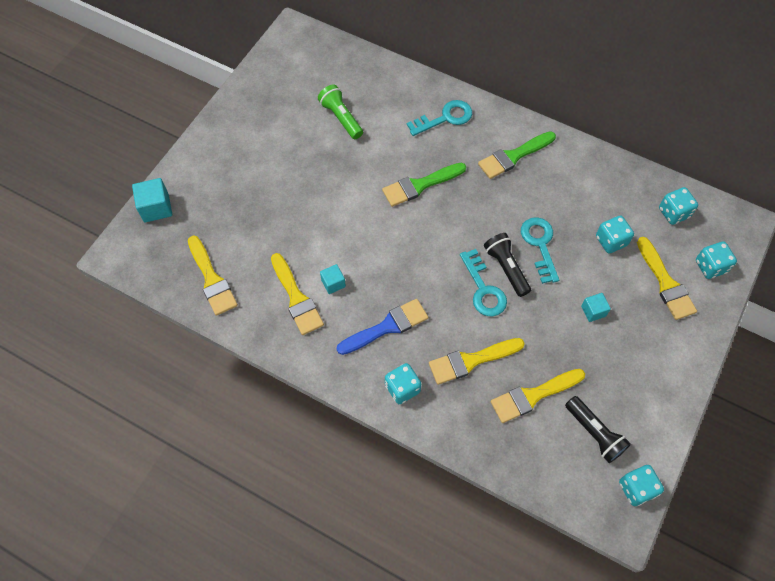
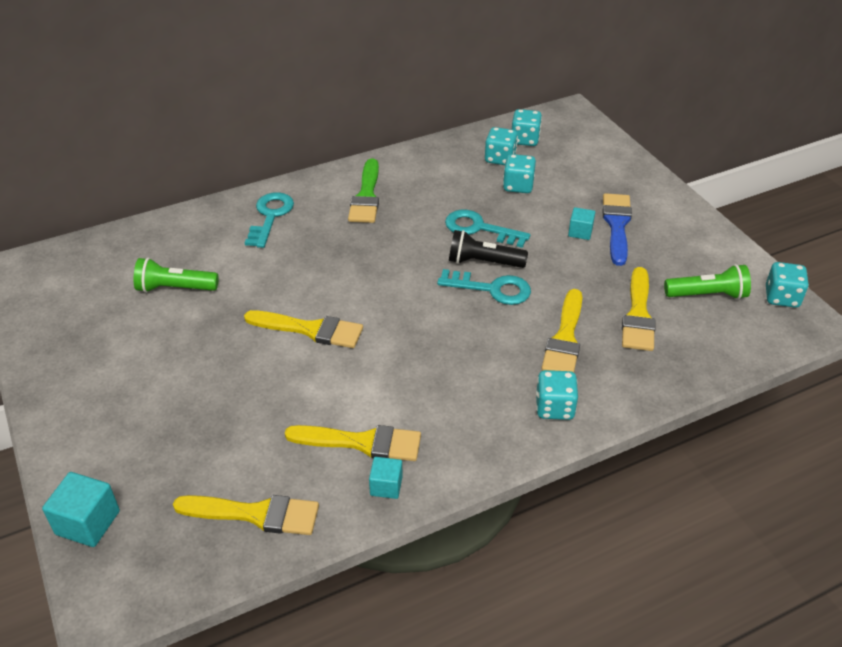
camera: 55 degrees left, 20 degrees down
turquoise cube [320,264,346,294] -> turquoise cube moved to [369,457,403,499]
blue brush [337,299,428,355] -> blue brush moved to [603,193,632,266]
green brush [382,163,466,207] -> none
black flashlight [565,396,631,463] -> green flashlight [664,264,751,299]
yellow brush [637,237,697,320] -> yellow brush moved to [244,310,363,348]
turquoise dice [696,242,737,279] -> turquoise dice moved to [485,127,518,165]

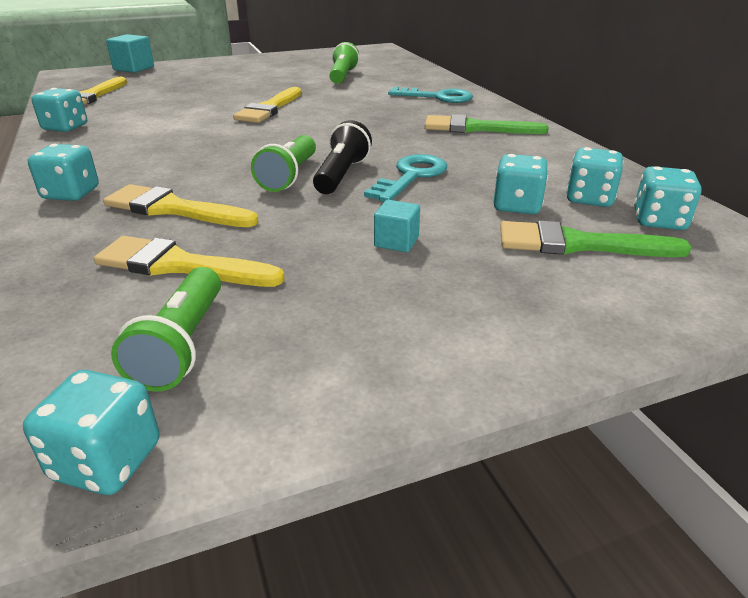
camera: 95 degrees right, 10 degrees down
yellow brush [285,425,421,461] -> none
turquoise cube [369,457,403,499] -> turquoise dice [31,88,87,132]
turquoise key [437,269,531,305] -> green flashlight [251,135,316,192]
blue brush [603,193,632,266] -> none
none -> green brush [500,221,692,257]

